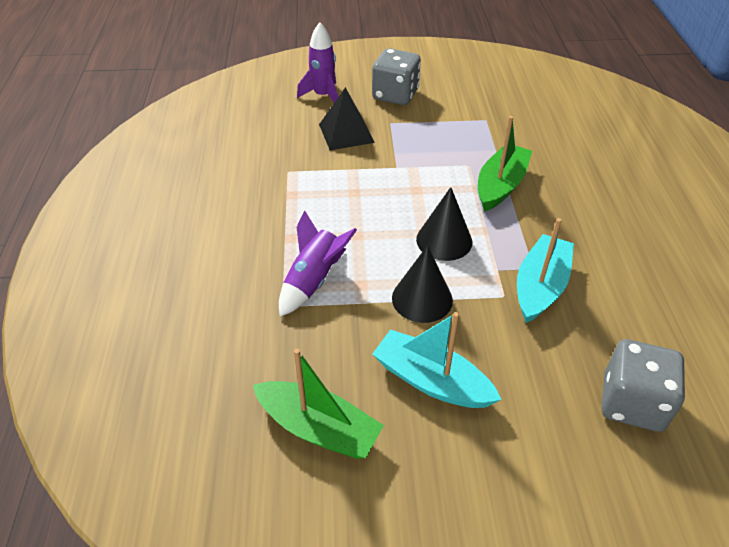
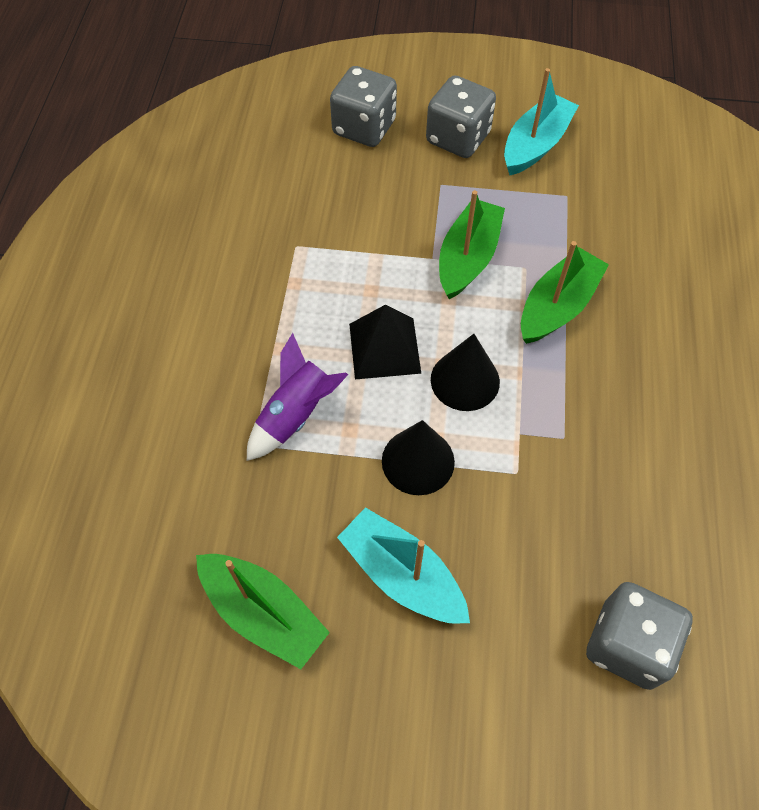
camera: 10 degrees right, 15 degrees up
purple rocket [297,22,338,102] -> grey dice [330,66,397,147]
black pyramid [319,87,375,150] -> black pyramid moved to [349,305,421,379]
turquoise boat [517,218,574,323] -> turquoise boat moved to [504,68,579,175]
none -> green boat [439,190,505,299]

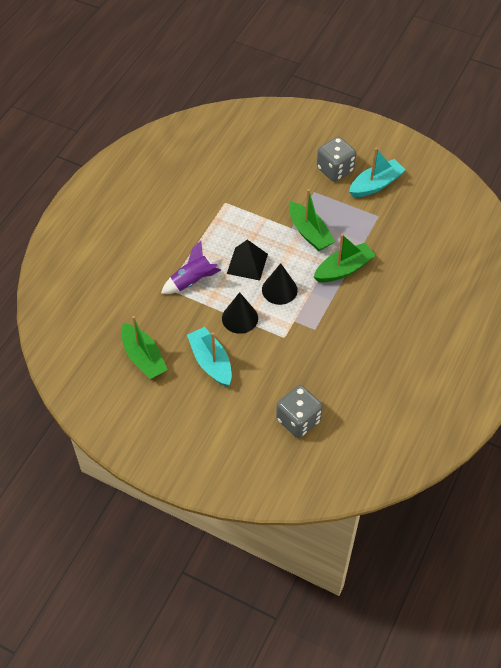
camera: 20 degrees right, 5 degrees down
grey dice [330,66,397,147] -> none
green boat [439,190,505,299] -> green boat turned 105 degrees clockwise [289,189,335,251]

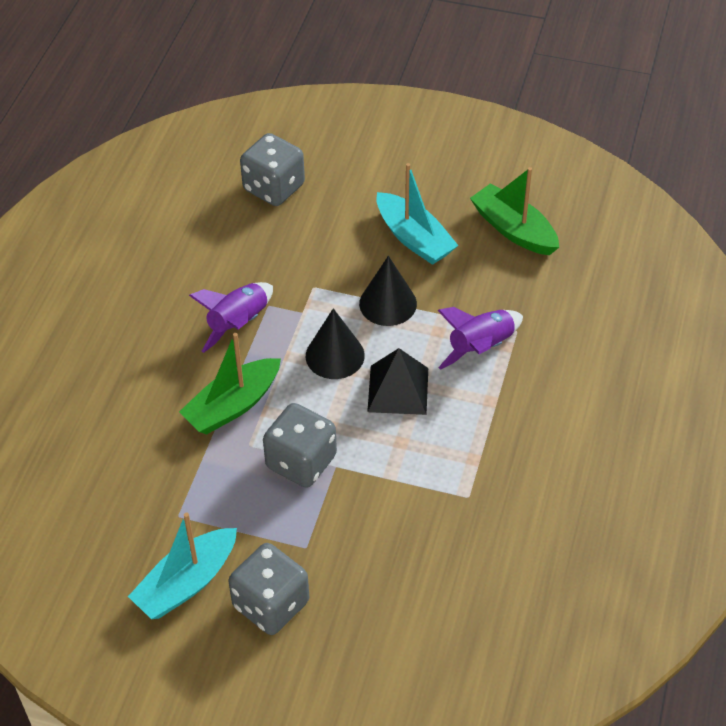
camera: 170 degrees right, 5 degrees down
green boat [289,189,335,251] -> grey dice [263,403,337,488]
none -> purple rocket [189,282,273,353]

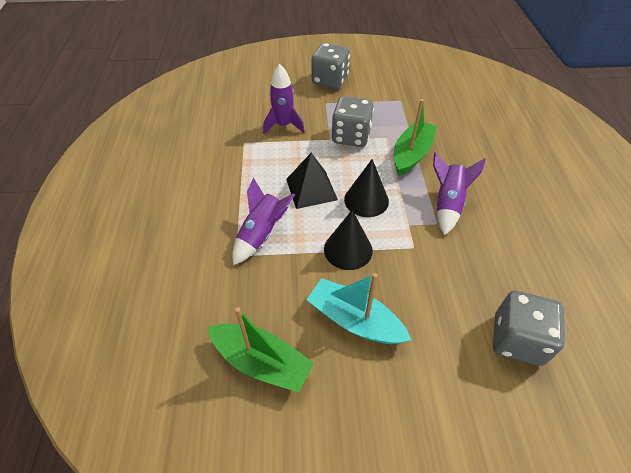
camera: 160 degrees right, 0 degrees up
turquoise boat [128,513,237,619] -> none
none -> purple rocket [263,64,305,134]

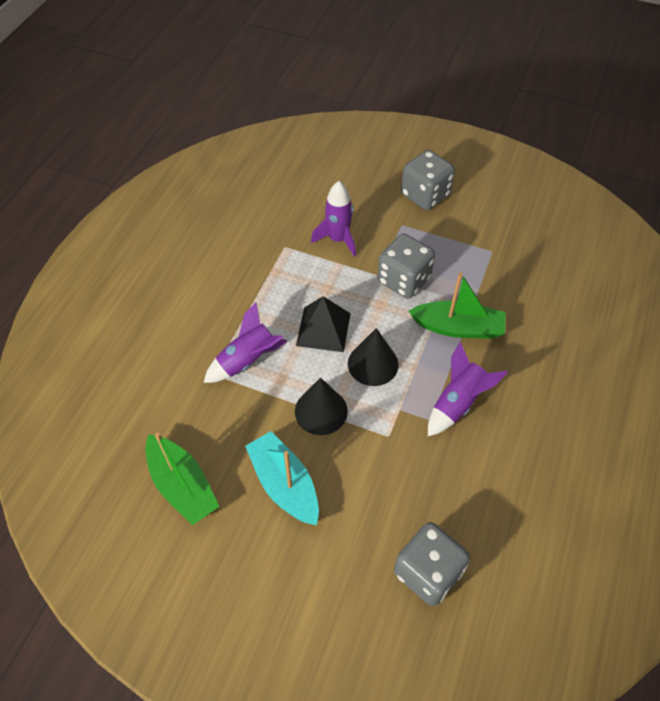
camera: 25 degrees right, 5 degrees up
green boat [394,99,437,176] -> green boat turned 45 degrees clockwise [409,272,506,339]

